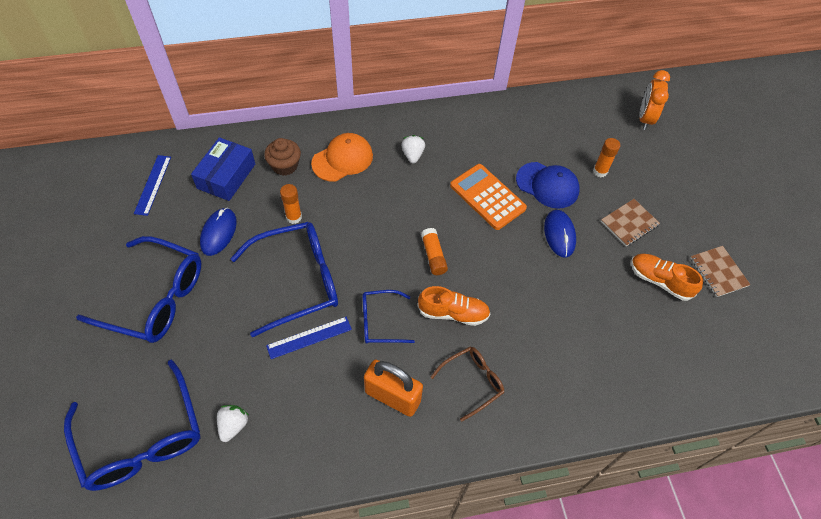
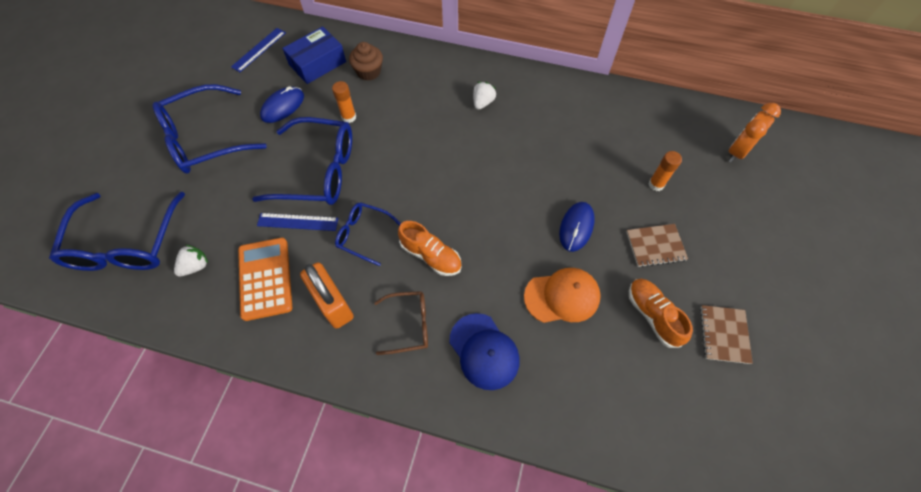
camera: 30 degrees right, 5 degrees up
blue glasses [76,236,201,343] -> blue glasses turned 105 degrees clockwise [153,84,267,174]
orange cap [311,133,373,182] -> orange cap moved to [524,268,601,323]
orange glue stick [421,228,448,275] -> none
orange calculator [450,164,527,230] -> orange calculator moved to [238,238,292,321]
blue cap [516,162,580,209] -> blue cap moved to [449,313,520,390]

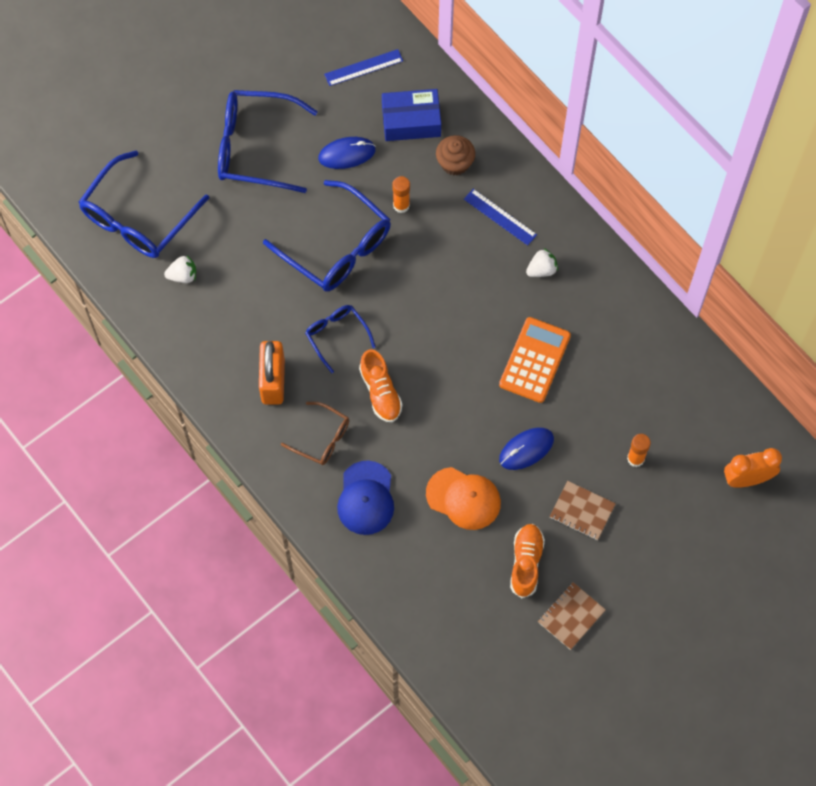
camera: 35 degrees right, 5 degrees up
orange calculator [238,238,292,321] -> orange calculator moved to [499,317,571,403]
blue ruler [257,213,338,231] -> blue ruler moved to [464,189,537,245]

